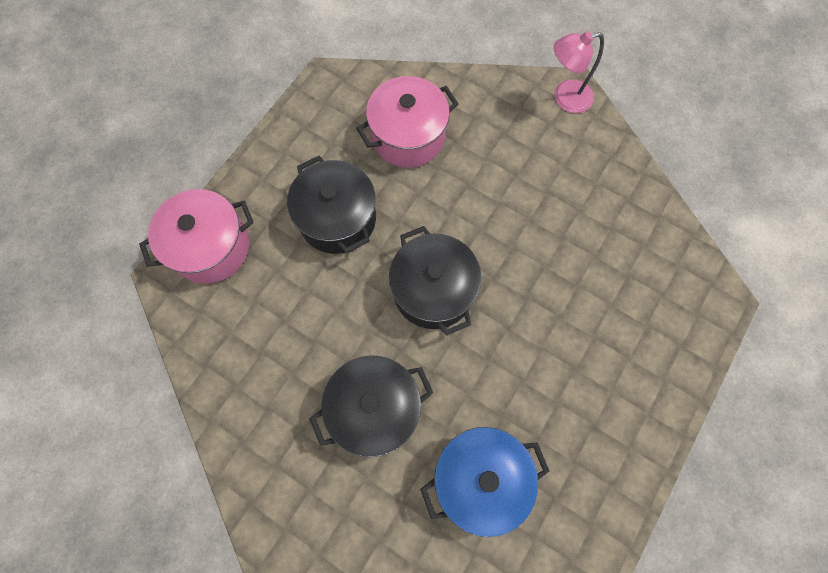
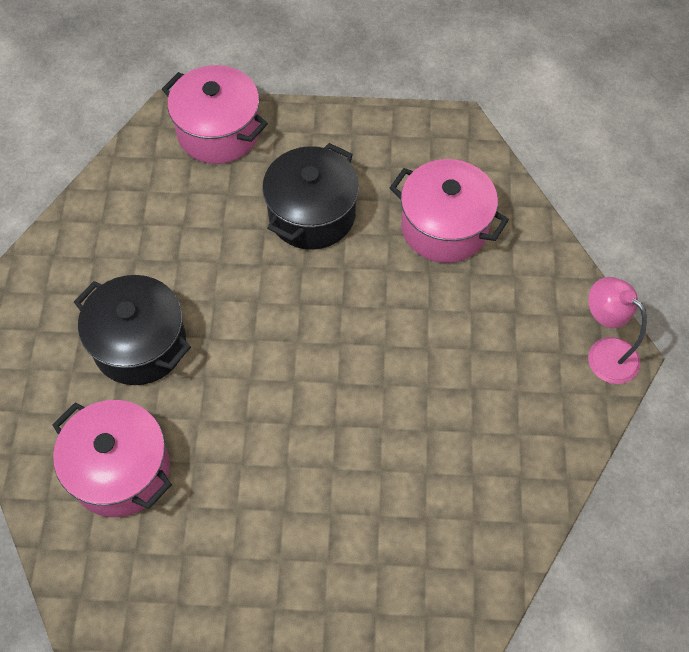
camera: 60 degrees right, 10 degrees down
black pot [389,226,482,336] -> none
blue pot [420,427,549,537] -> pink pot [52,400,172,517]

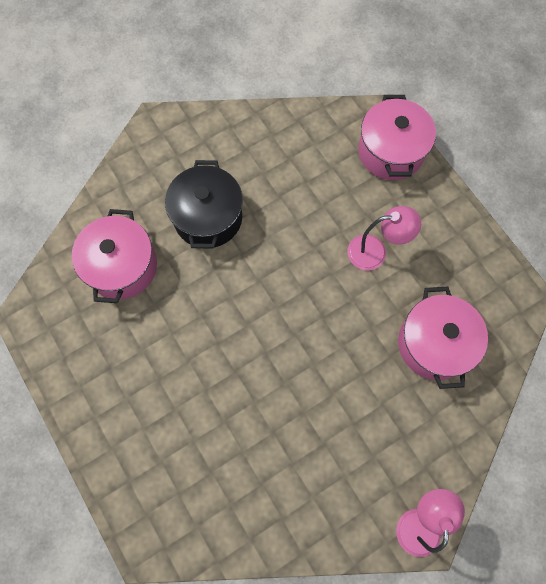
camera: 55 degrees right, 10 degrees up
black pot [262,143,359,250] -> pink lamp [348,206,421,270]

